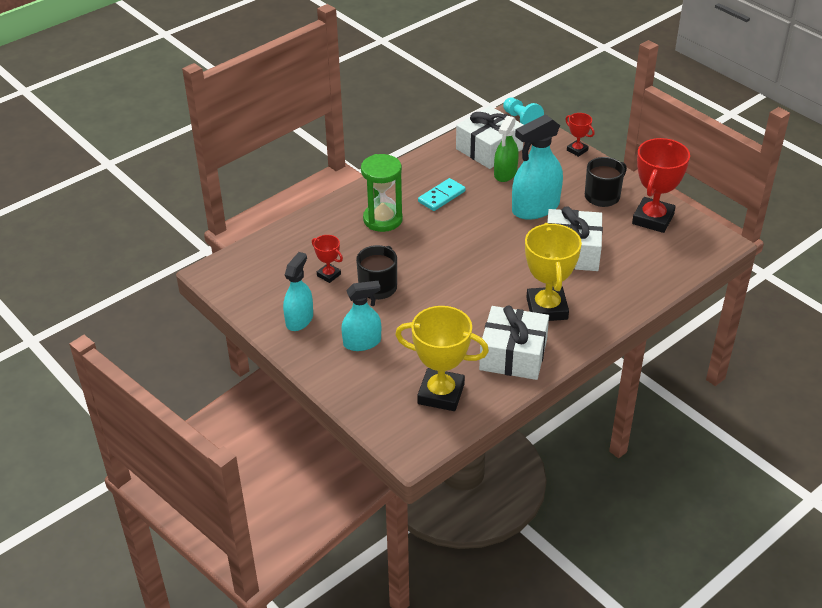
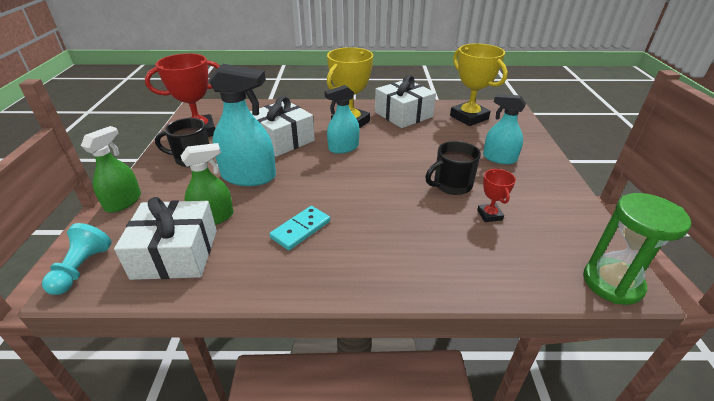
camera: 140 degrees left, 5 degrees down
turquoise spray bottle [283,252,313,331] -> turquoise spray bottle moved to [325,85,359,154]
green hourglass [361,154,403,232] -> green hourglass moved to [583,193,691,305]
turquoise domino [418,178,466,211] -> turquoise domino turned 45 degrees counterclockwise [269,206,330,250]
red trophy [565,113,595,157] -> green spray bottle [81,126,141,213]

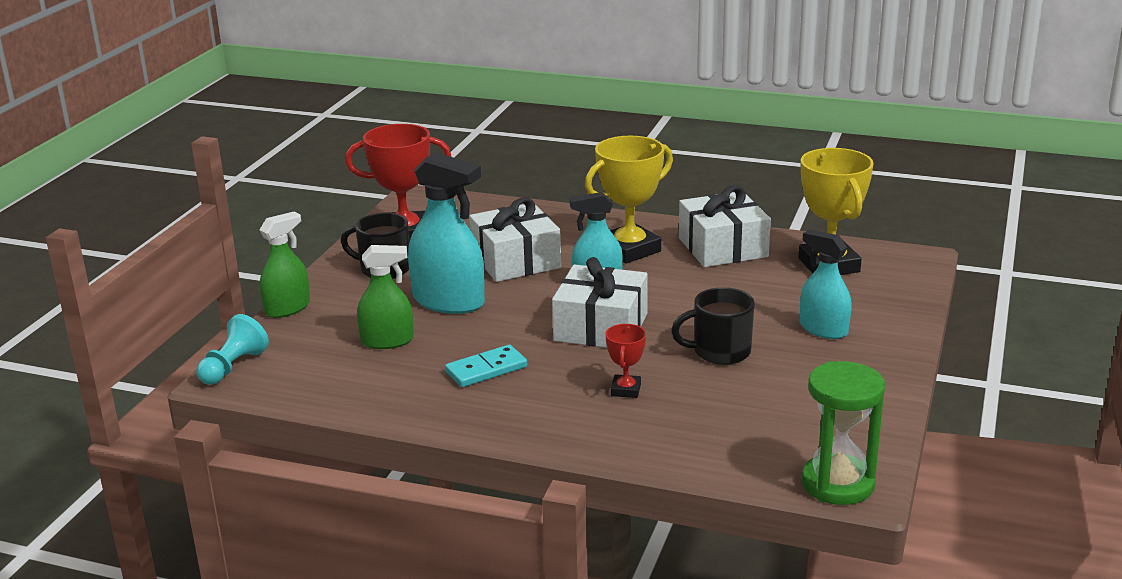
camera: 20 degrees right, 10 degrees down
white gift [114,197,217,280] -> white gift moved to [552,257,648,348]
red trophy [477,169,516,222] -> red trophy moved to [605,324,646,398]

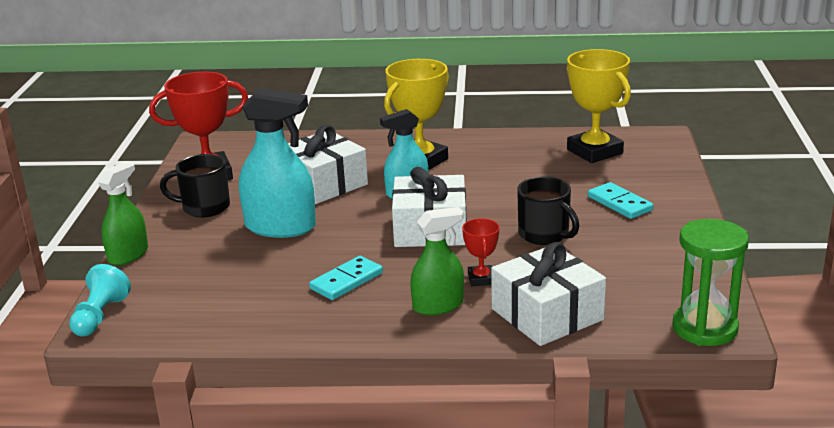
camera: 15 degrees left, 0 degrees up
green spray bottle [357,245,414,349] -> green spray bottle moved to [410,207,464,315]
black mug [671,287,755,365] -> black mug turned 105 degrees counterclockwise [517,177,579,245]
white gift [679,186,771,267] -> white gift moved to [491,242,606,346]
turquoise spray bottle [800,229,852,339] -> turquoise domino [588,182,653,219]

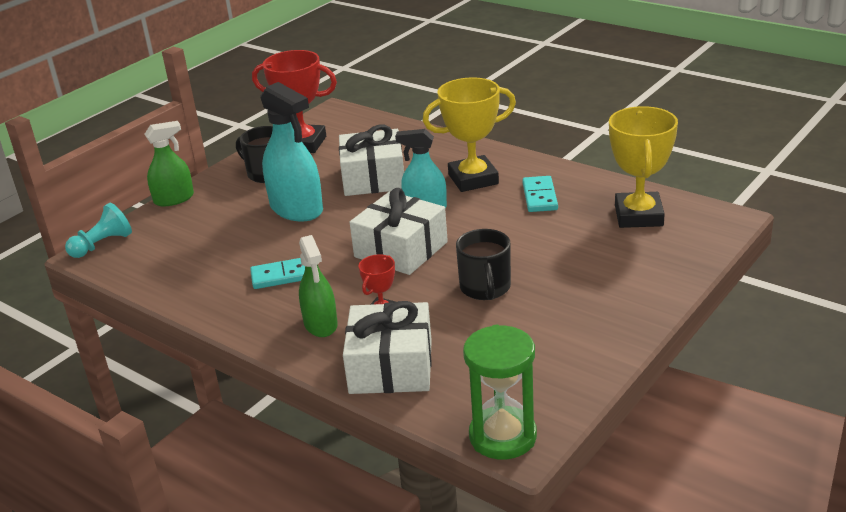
camera: 35 degrees right, 5 degrees up
green spray bottle [410,207,464,315] -> green spray bottle turned 60 degrees clockwise [299,235,338,337]
turquoise domino [588,182,653,219] -> turquoise domino moved to [522,176,558,212]

